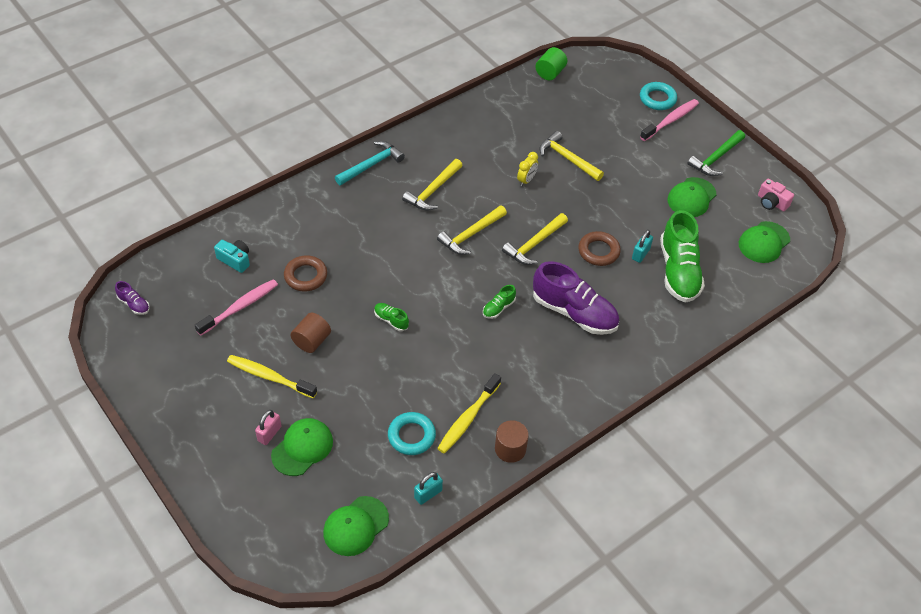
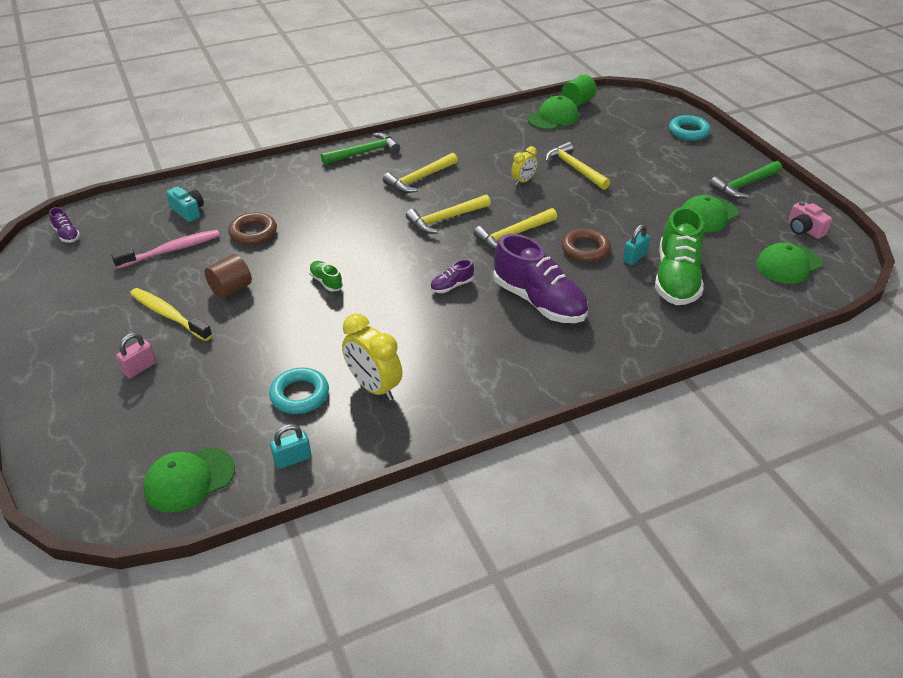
camera: 15 degrees right, 10 degrees down
green cap [271,418,333,476] -> green cap moved to [528,96,579,130]
turquoise hammer [335,141,405,185] -> green hammer [321,133,400,165]
yellow toothbrush [437,373,501,454] -> yellow clock [342,314,402,401]
green shoe [483,285,516,319] -> purple shoe [430,259,474,293]
brown cylinder [495,420,529,463] -> none
pink toothbrush [640,99,699,141] -> none

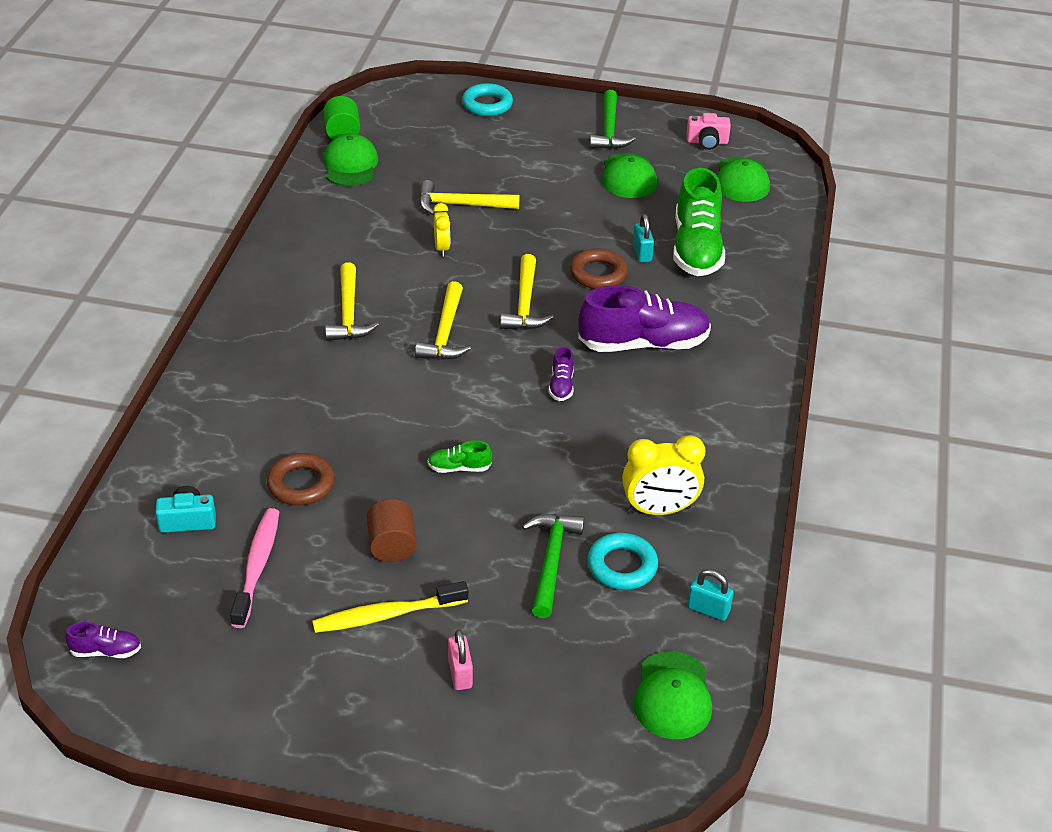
camera: 55 degrees left, 0 degrees up
turquoise padlock [270,424,311,469] -> turquoise padlock turned 75 degrees counterclockwise [687,569,733,621]
green hammer [321,133,400,165] -> green hammer moved to [522,514,585,618]
green shoe [655,207,704,305] -> green shoe turned 45 degrees clockwise [673,168,725,276]

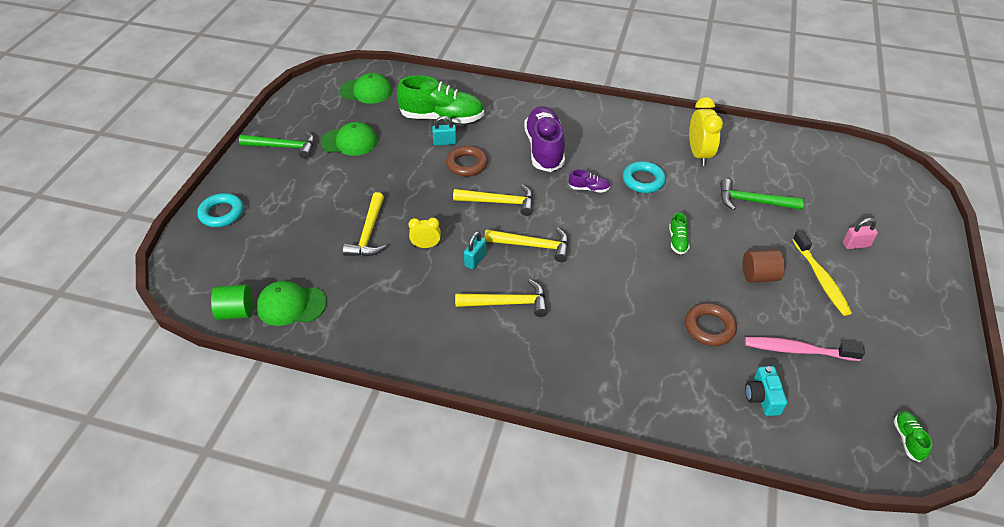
camera: 85 degrees left, 5 degrees up
purple shoe [65,622,141,658] -> green shoe [894,411,932,462]
turquoise ring [587,533,658,590] -> turquoise ring moved to [623,161,666,193]
green cap [633,651,712,739] -> none
pink camera [686,113,731,150] -> none
turquoise padlock [687,569,733,621] -> turquoise padlock moved to [464,231,487,269]

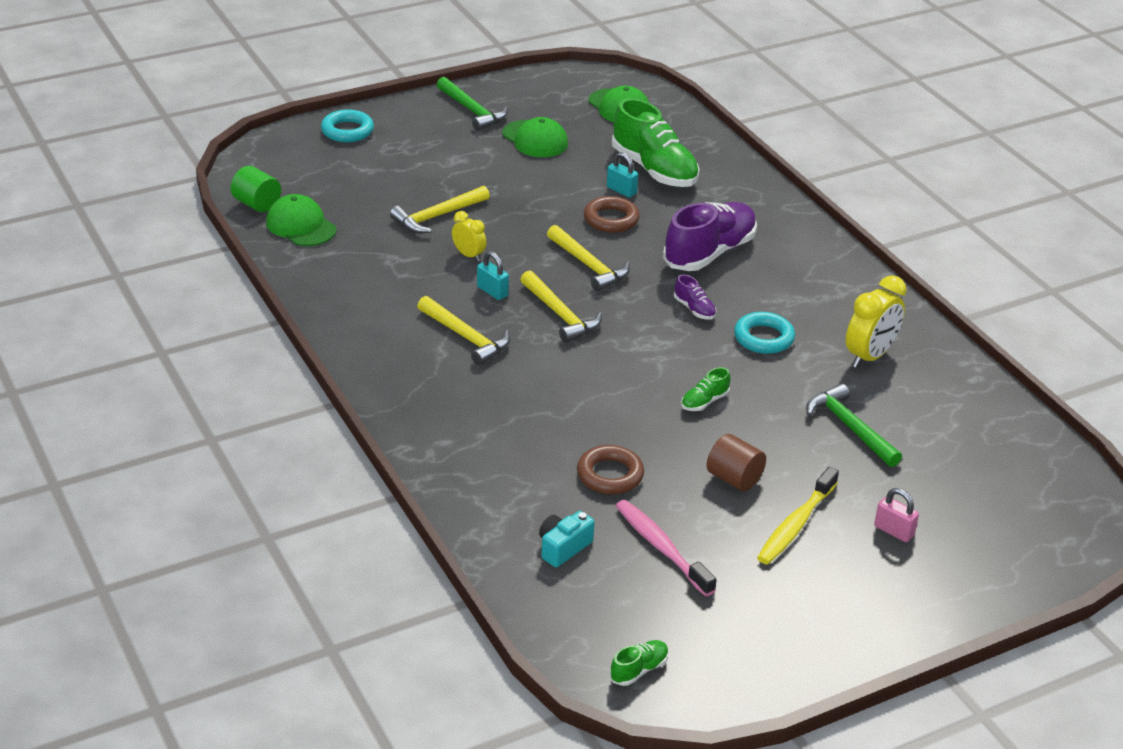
camera: 45 degrees right, 10 degrees down
turquoise padlock [464,231,487,269] -> turquoise padlock turned 60 degrees clockwise [477,251,509,300]

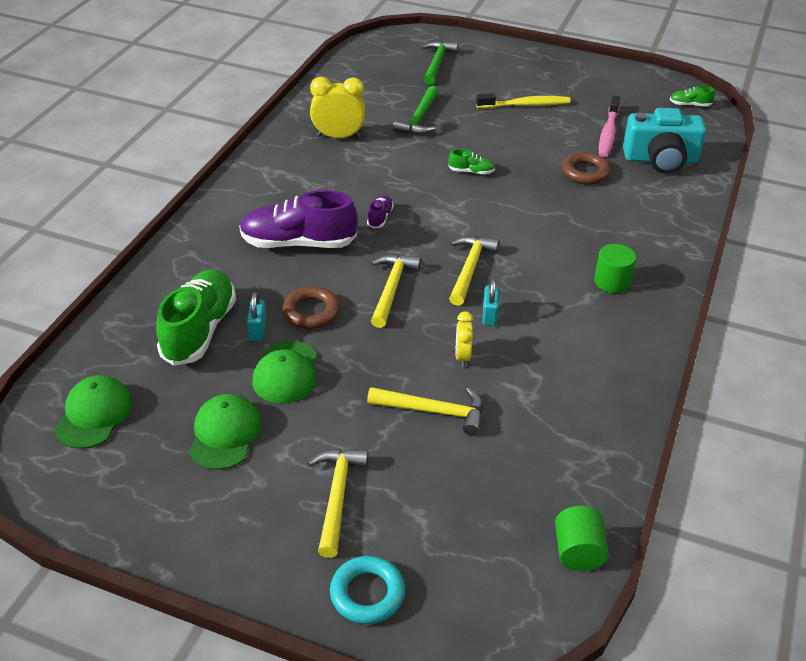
camera: 130 degrees left, 5 degrees up
green cap [266,194,337,246] -> green cap moved to [252,341,317,403]
yellow hammer [417,296,510,366] -> yellow hammer moved to [308,449,368,558]
green hammer [437,77,508,131] -> green hammer moved to [421,41,459,85]
turquoise camera [539,511,594,567] -> turquoise camera [623,108,706,174], size x1.93
brown cylinder [707,434,766,491] -> none
turquoise ring [734,312,795,354] -> none
pink padlock [874,488,919,542] -> none
none -> green cylinder [594,244,636,293]

